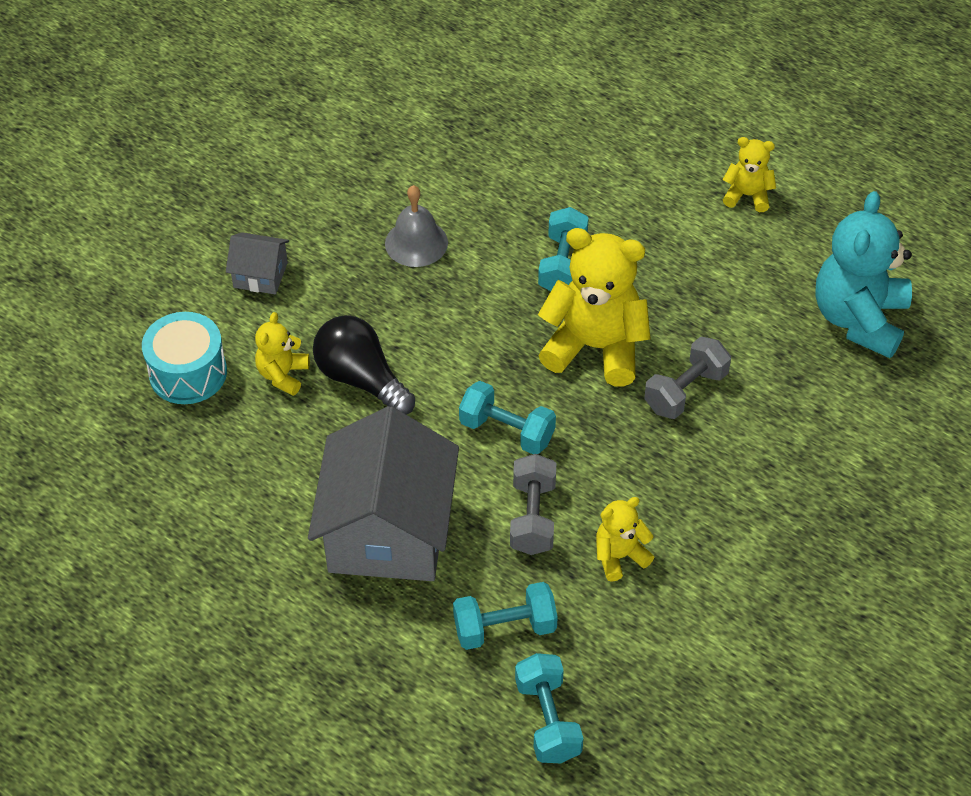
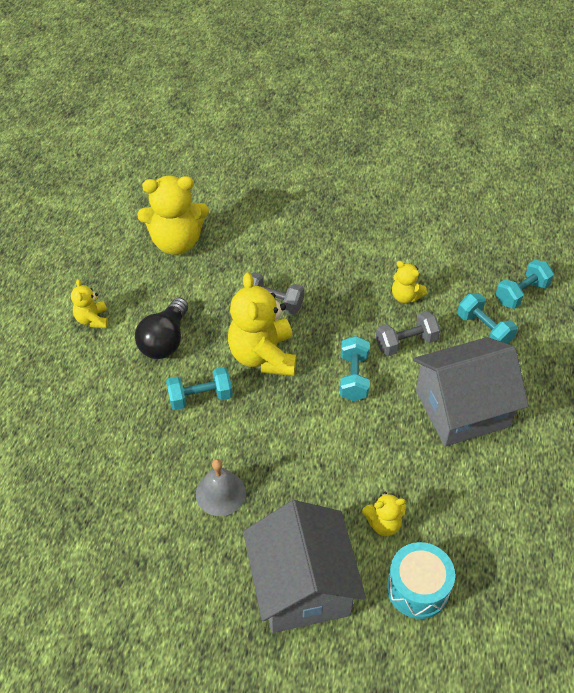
camera: 115 degrees left, 0 degrees up
grey house [226,232,289,295] -> grey house [243,500,366,633], size x2.21
black light bulb [313,315,415,415] -> black light bulb moved to [135,297,188,359]
turquoise teddy bear [815,191,912,358] -> yellow teddy bear [137,176,209,255]

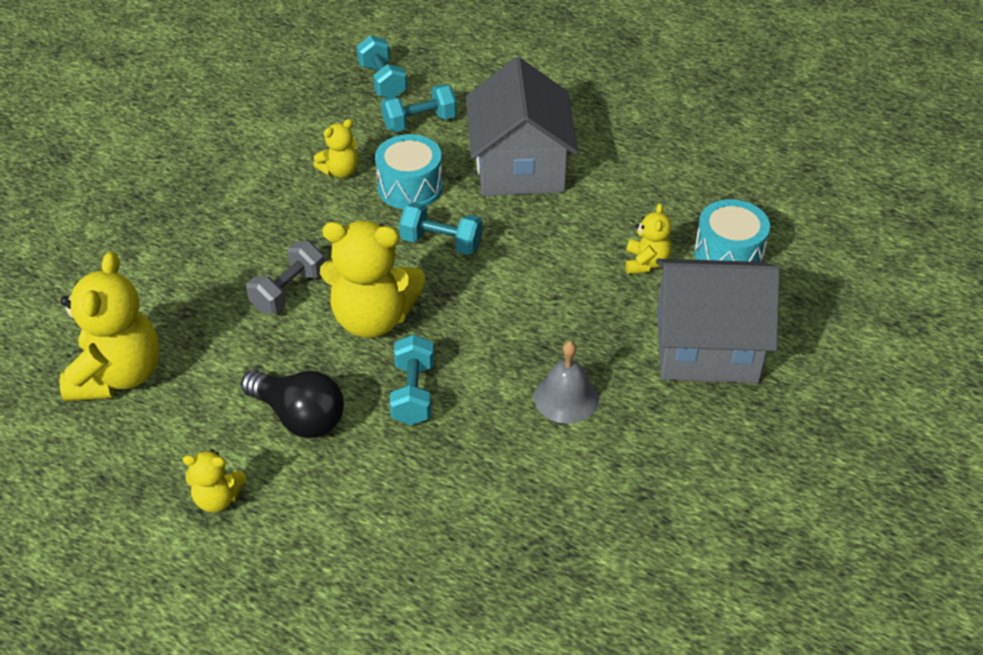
camera: 75 degrees left, 5 degrees down
grey dumbbell [376,311,441,356] -> turquoise drum [375,134,443,209]

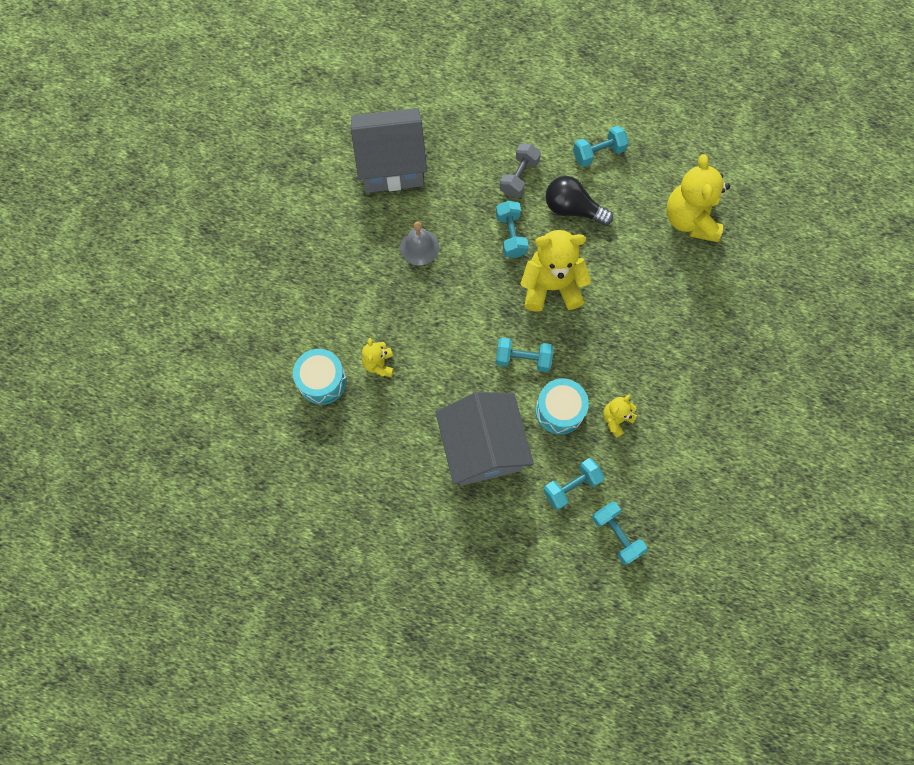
camera: 170 degrees right, 25 degrees up
yellow teddy bear [183,449,246,513] -> turquoise dumbbell [573,125,629,167]
grey dumbbell [246,241,325,314] -> grey dumbbell moved to [500,144,541,198]
grey house [656,259,780,383] -> grey house moved to [351,108,427,193]

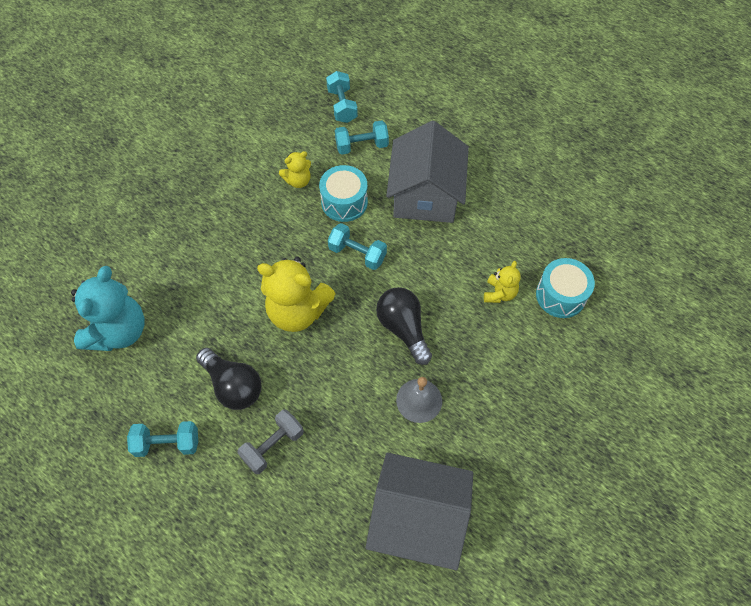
camera: 160 degrees left, 10 degrees down
turquoise dumbbell [496,201,529,258] -> none
yellow teddy bear [666,154,730,242] -> turquoise teddy bear [71,266,145,351]
none -> black light bulb [376,287,432,365]

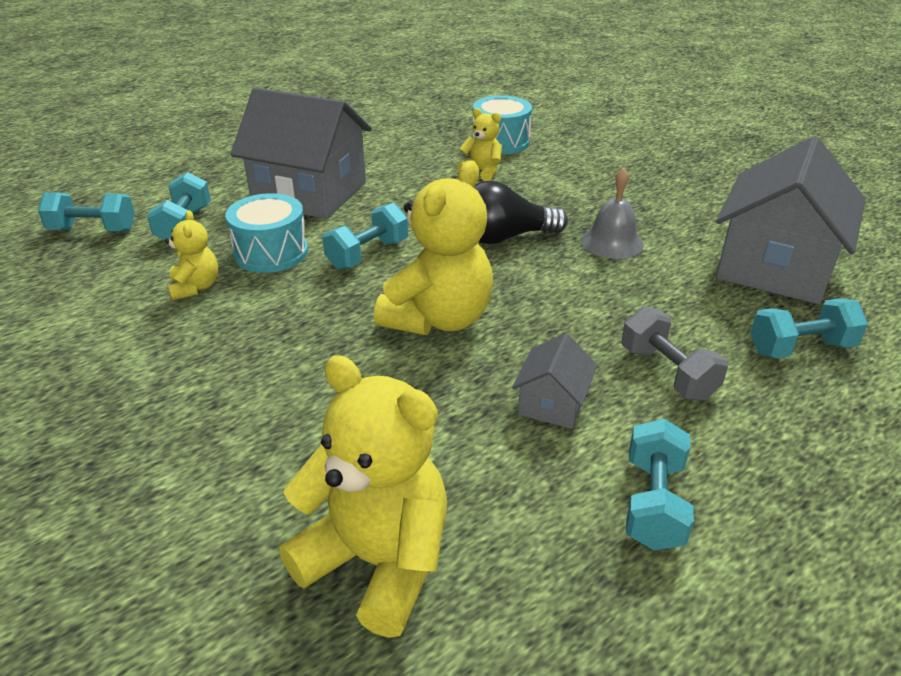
camera: 75 degrees left, 25 degrees down
turquoise teddy bear [71,266,145,351] -> yellow teddy bear [279,355,447,638]
black light bulb [196,348,262,410] -> grey house [512,333,597,429]
none -> turquoise dumbbell [750,298,868,359]

